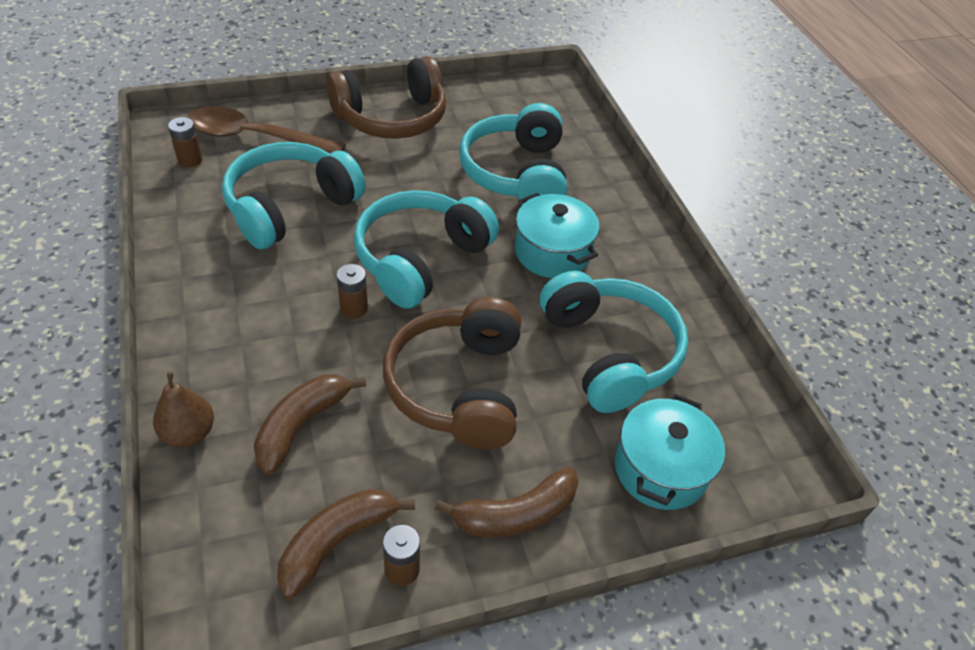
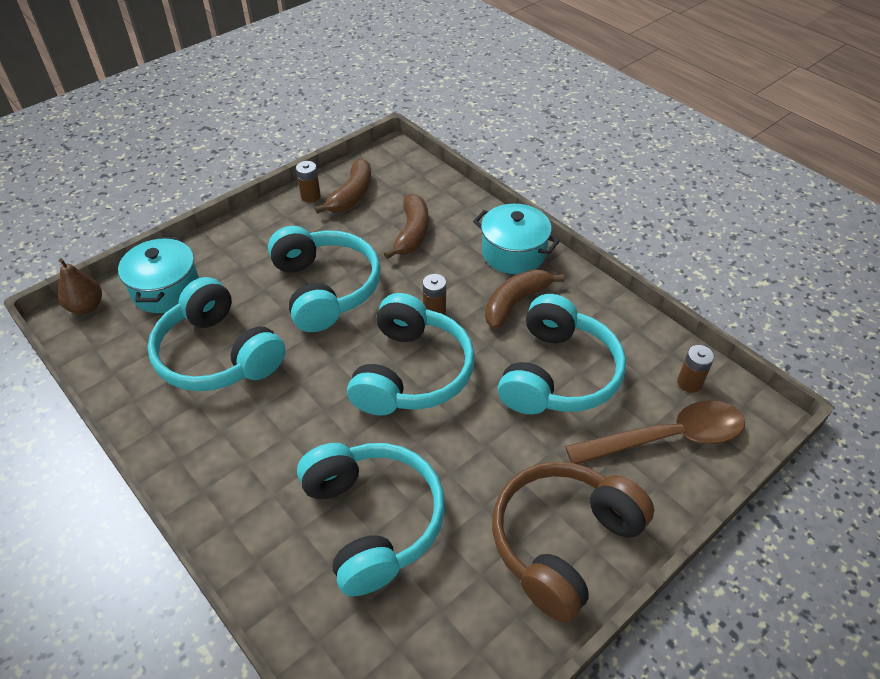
camera: 160 degrees right, 0 degrees up
brown pear [153,371,214,447] -> brown pear moved to [58,258,102,314]
brown headphones [383,297,521,449] -> turquoise headphones [268,226,381,332]
brown banana [435,467,579,538] -> brown banana moved to [485,269,565,329]
turquoise pot [515,193,599,278] -> turquoise pot moved to [473,204,560,274]

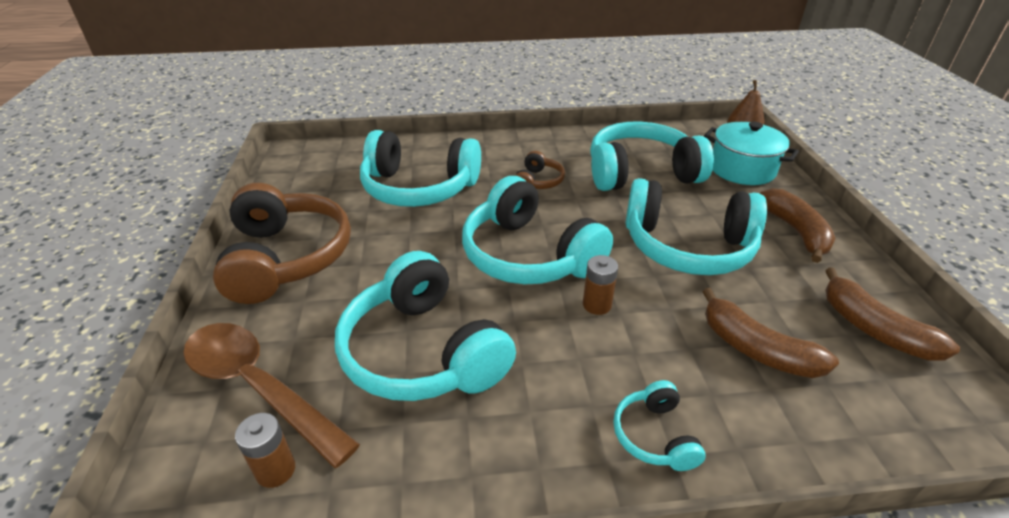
camera: 125 degrees right, 10 degrees down
brown battery [296,161,321,202] -> none
turquoise pot [473,204,560,274] -> turquoise headphones [613,380,706,471]
brown banana [485,269,565,329] -> brown banana moved to [760,189,836,263]
brown spoon [565,400,745,464] -> brown spoon turned 105 degrees clockwise [183,323,360,468]
none -> brown headphones [515,151,565,189]

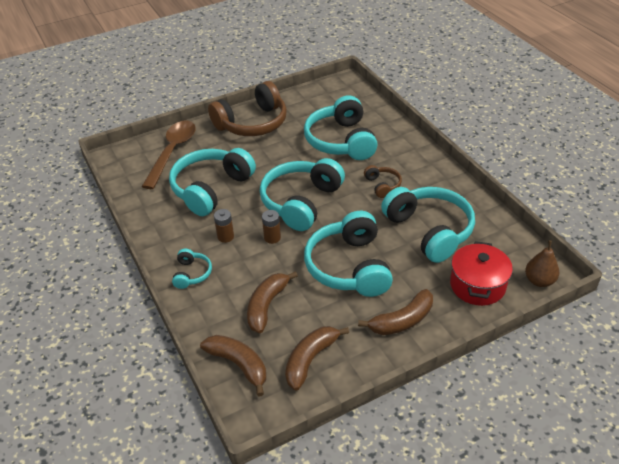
camera: 70 degrees right, 5 degrees up
brown battery [235,413,295,488] -> brown battery moved to [214,209,234,243]
brown headphones [515,151,565,189] -> brown headphones turned 105 degrees counterclockwise [364,165,402,198]
turquoise headphones [613,380,706,471] -> turquoise headphones turned 120 degrees clockwise [172,249,212,289]
turquoise pot [704,122,799,185] -> red pot [450,241,513,306]
none -> brown banana [200,335,266,396]

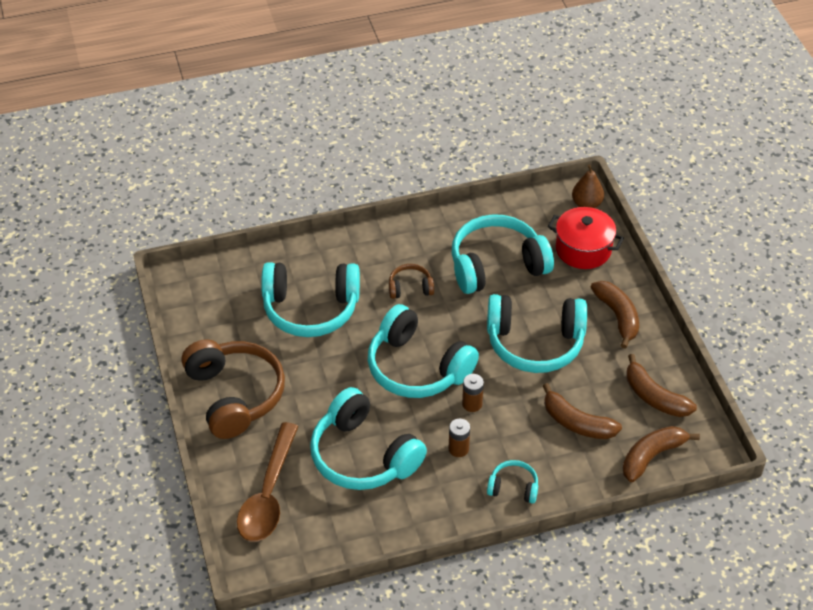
camera: 80 degrees left, 5 degrees up
brown spoon [141,121,196,189] -> brown spoon turned 105 degrees counterclockwise [237,422,299,542]

